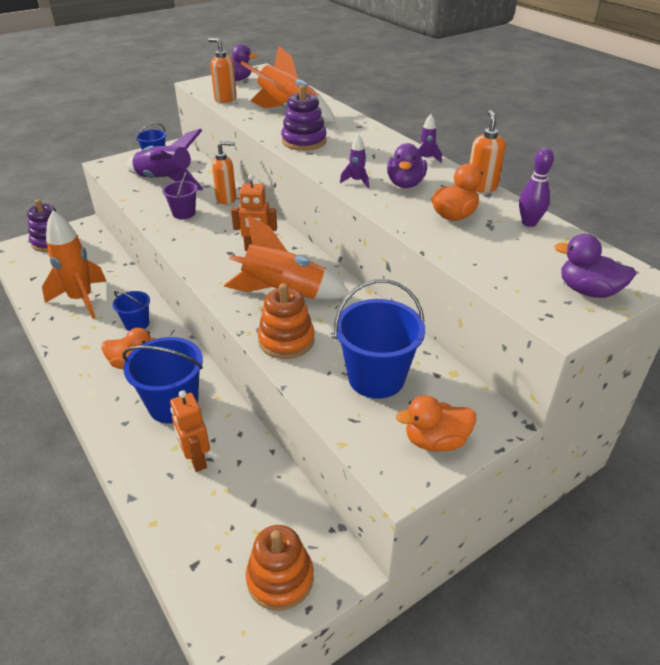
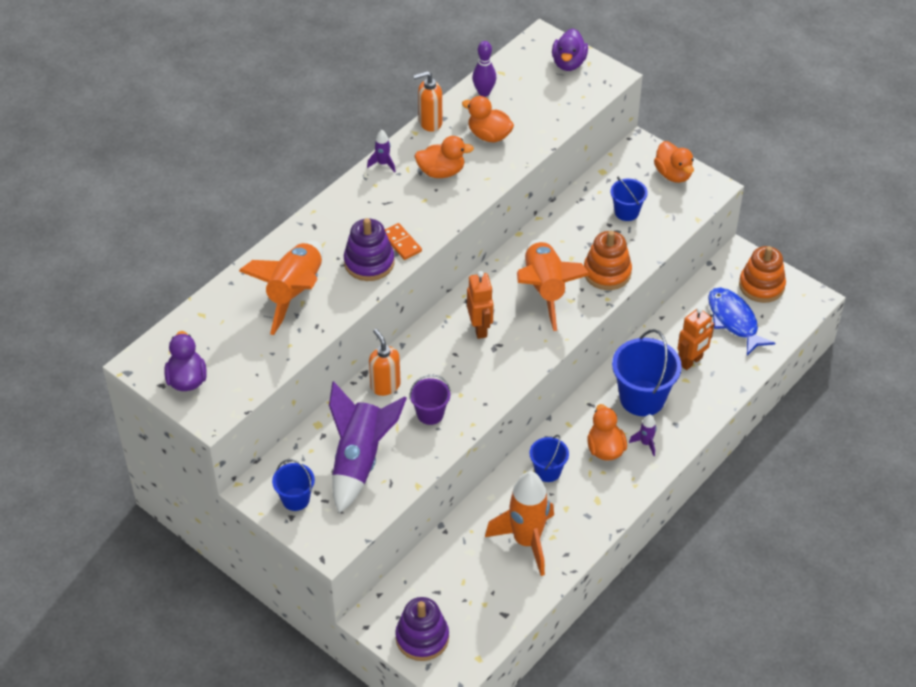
camera: 105 degrees left, 10 degrees up
orange soap dispenser [208,38,237,103] -> none
blue bucket [334,279,425,399] -> blue bucket [611,177,648,221], size x0.56
purple rocket [340,134,369,188] -> purple rocket moved to [629,414,657,456]
purple duck [387,143,427,188] -> orange duck [414,136,474,178]
none -> orange domino [385,223,422,260]
none -> blue fish [708,288,775,355]

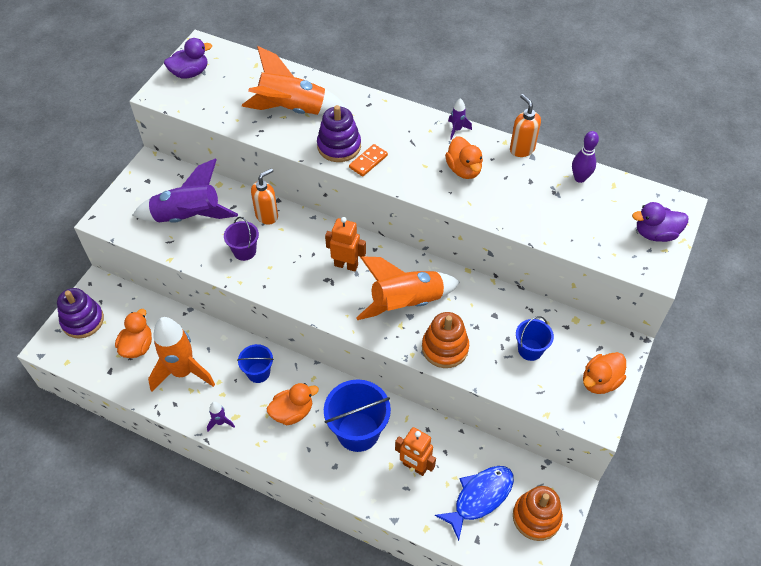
camera: 75 degrees right, 5 degrees up
blue bucket [272,459,315,511] -> none
orange duck [462,96,514,143] -> orange duck moved to [115,309,152,358]
orange robot [467,271,494,339] -> orange robot turned 135 degrees counterclockwise [325,217,366,272]
purple rocket [629,414,657,456] -> purple rocket moved to [207,402,235,432]

